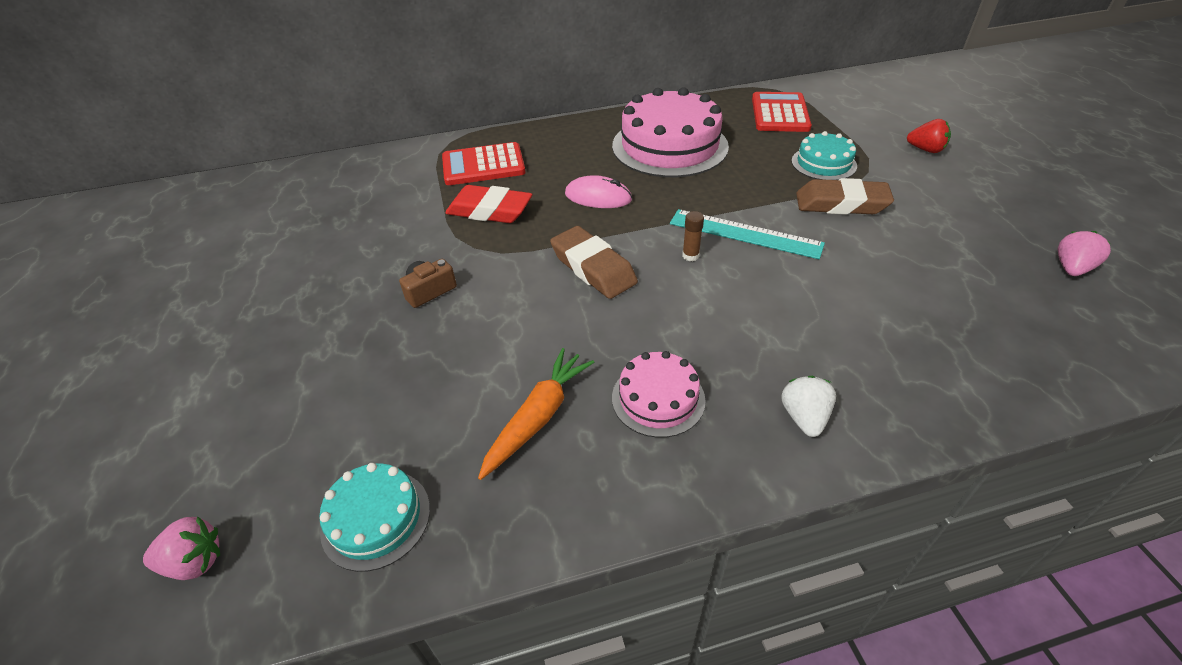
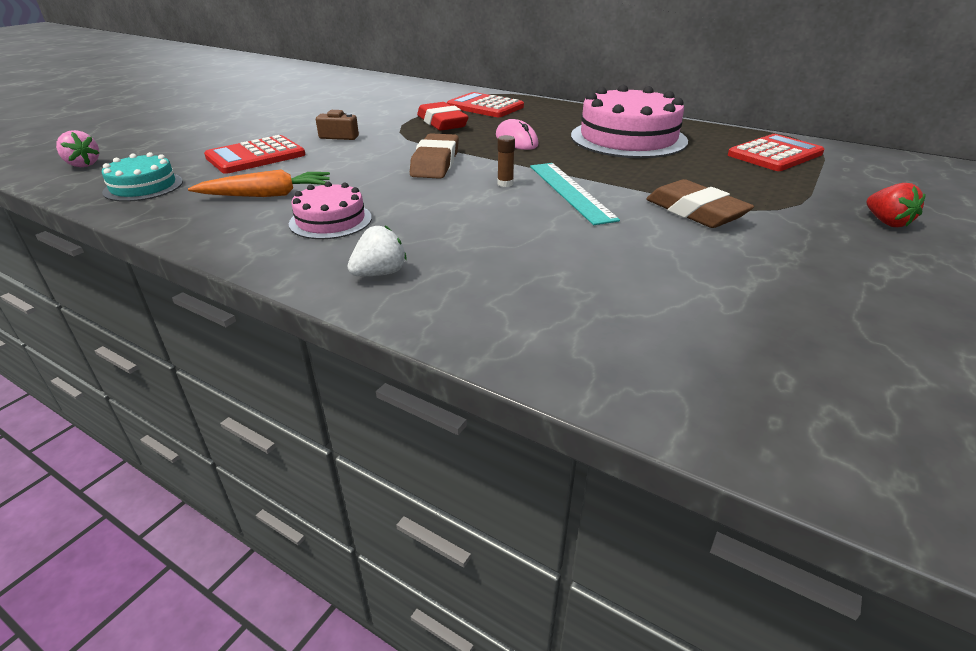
camera: 45 degrees right, 10 degrees down
turquoise cake [792,131,857,180] -> none
pink strawberry [1058,231,1111,276] -> none
none -> red calculator [204,135,305,174]

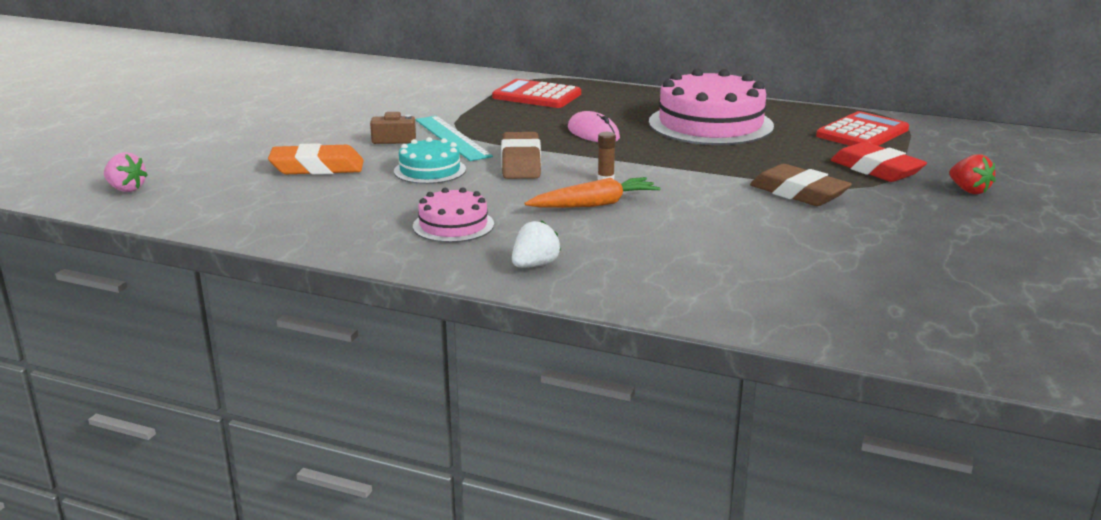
camera: 10 degrees left, 10 degrees down
turquoise cake [102,152,183,202] -> turquoise cake moved to [394,137,466,184]
orange carrot [188,170,330,197] -> orange carrot moved to [525,177,661,208]
red calculator [204,135,305,174] -> orange eraser [268,143,364,175]
red eraser [417,102,469,131] -> red eraser moved to [831,142,927,182]
turquoise ruler [530,163,620,225] -> turquoise ruler moved to [415,116,493,161]

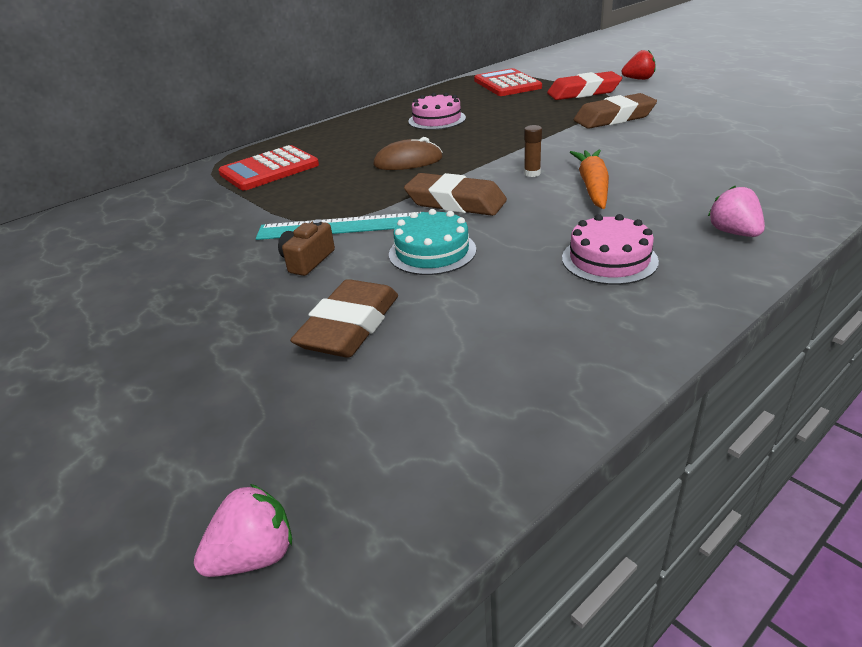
camera: 60 degrees left, 10 degrees up
orange eraser [268,143,364,175] -> brown eraser [290,279,398,357]
white strawberry [512,220,561,268] -> pink strawberry [708,185,765,237]
pink mouse [568,111,620,142] -> brown mouse [373,137,443,170]
pink cake [649,68,774,145] -> pink cake [408,93,466,130], size x0.52

